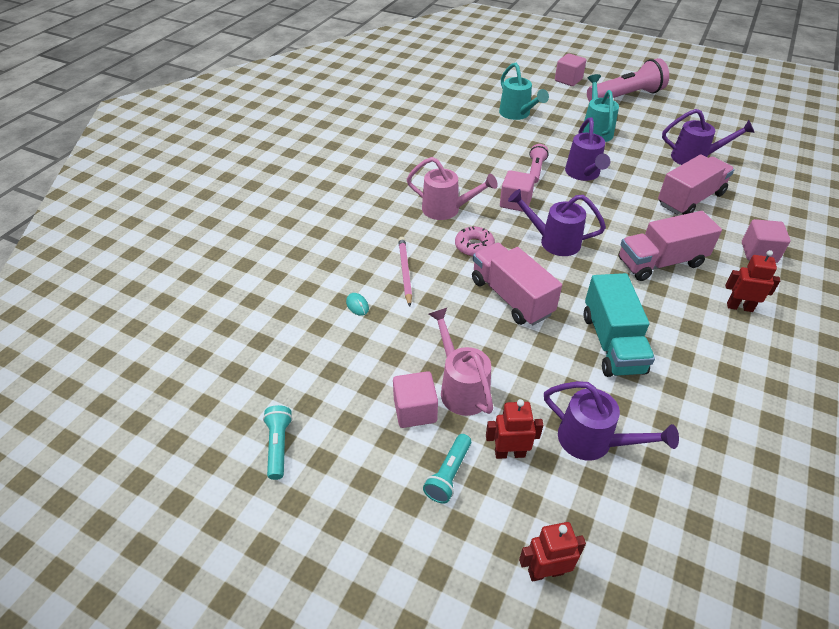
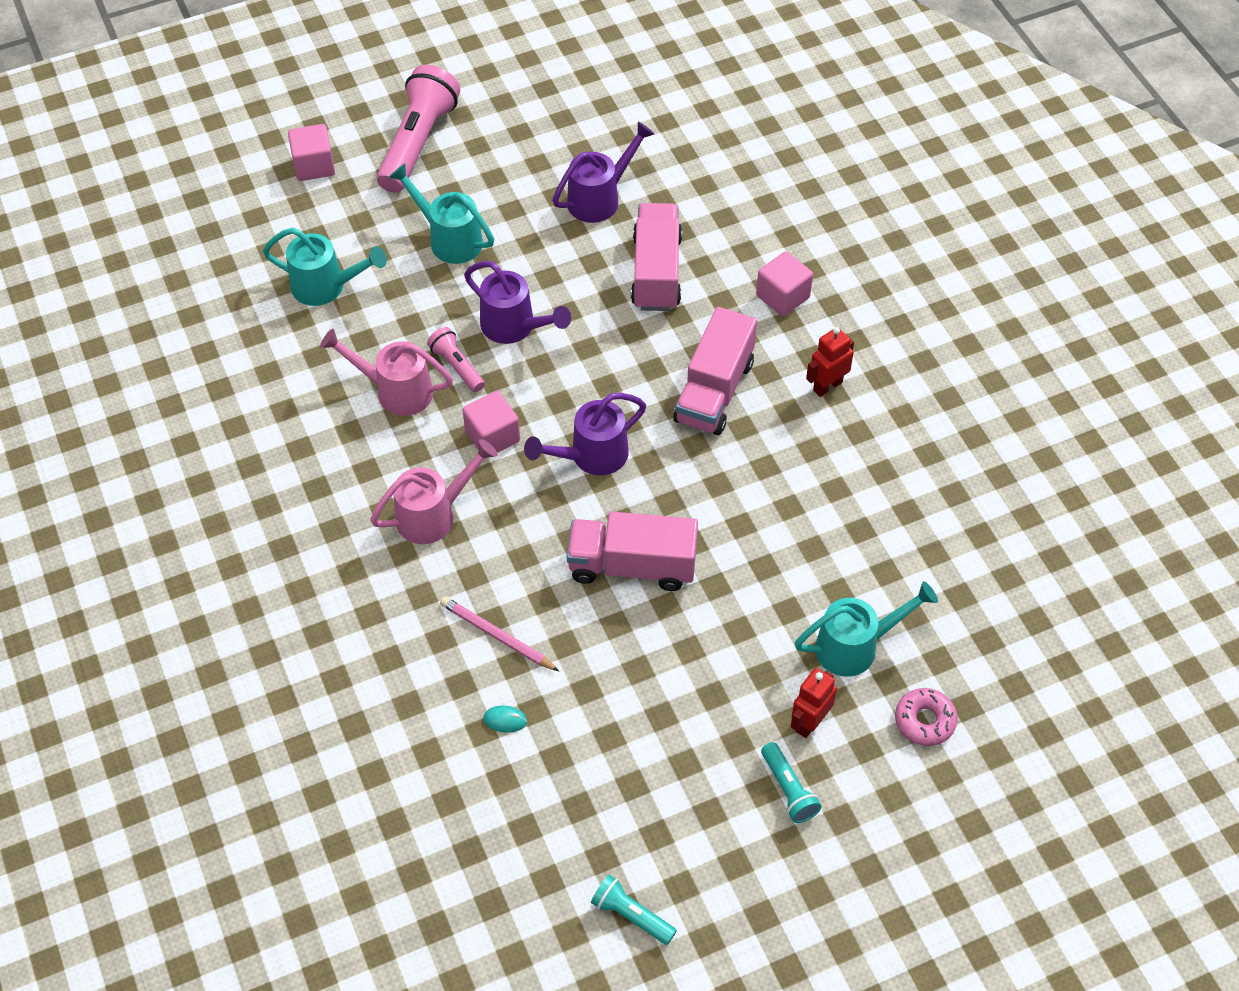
camera: 50 degrees left, 10 degrees up
pink cube [393,371,438,428] -> none
pink watering can [429,308,493,416] -> pink watering can moved to [320,329,453,416]
pink donut [455,227,495,257] -> pink donut moved to [895,688,958,746]
red robot [519,522,586,582] -> none
purple watering can [544,381,679,460] -> turquoise watering can [795,581,938,677]
turquoise truck [584,273,655,377] -> none

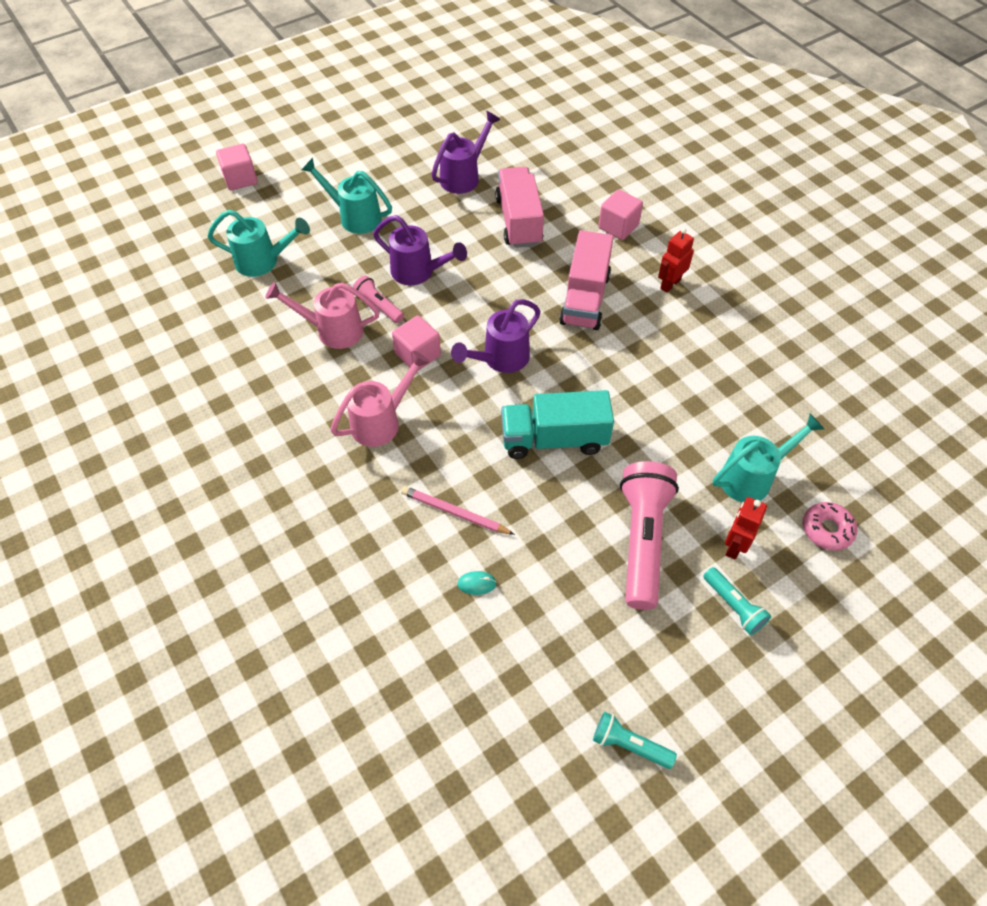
camera: 10 degrees left, 0 degrees up
pink flashlight [377,65,460,193] -> pink flashlight moved to [620,461,679,610]
pink truck [567,512,698,591] -> turquoise truck [501,390,614,459]

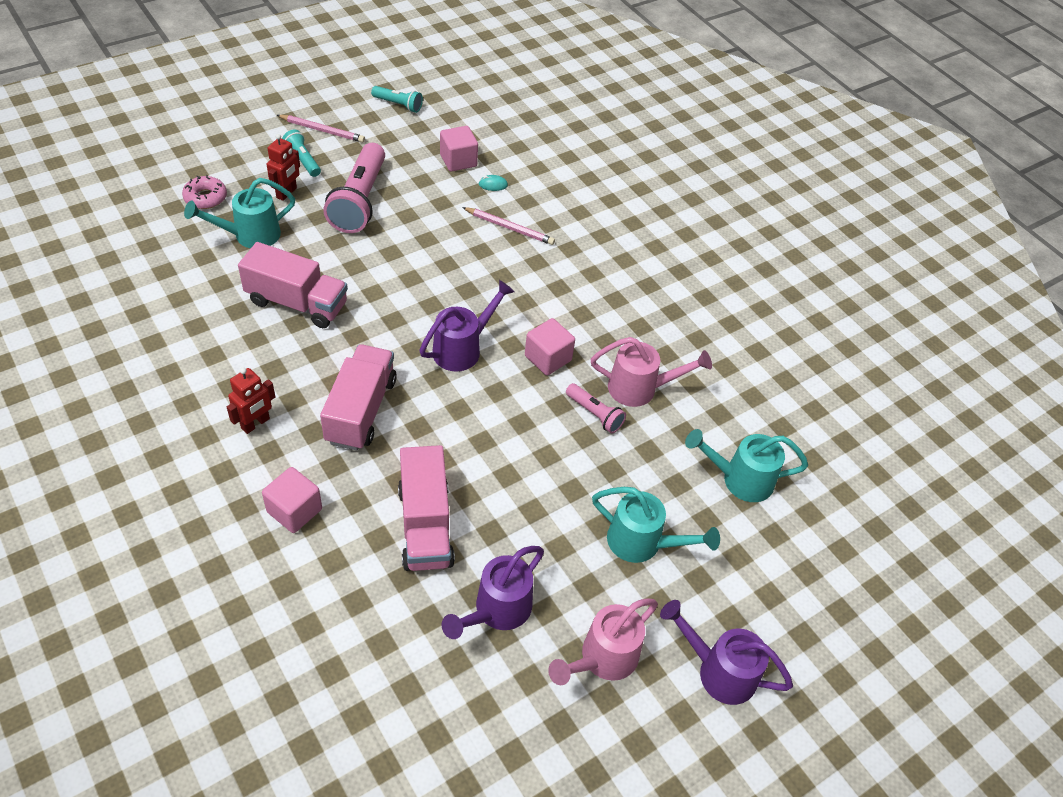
camera: 175 degrees right, 5 degrees down
pink cube [216,144,257,190] -> pink cube moved to [440,126,478,172]
pink watering can [331,351,430,447] -> pink watering can moved to [548,598,658,685]
purple watering can [373,215,467,285] -> purple watering can moved to [660,600,793,705]
turquoise truck [501,390,614,459] -> none
none -> pink truck [238,242,348,328]
none -> pink pencil [277,115,365,143]

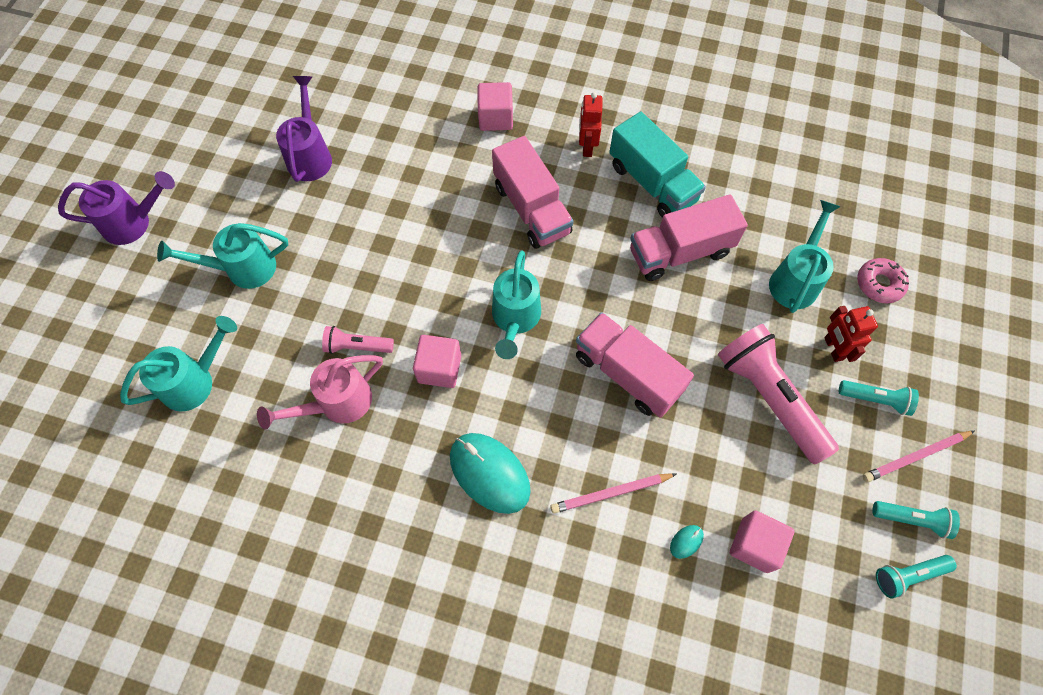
camera: 145 degrees right, 15 degrees up
pink truck [398,445,455,571] -> pink truck moved to [576,312,694,418]
purple watering can [419,280,515,372] -> turquoise watering can [492,251,541,359]
pink watering can [548,598,658,685] -> none
none -> turquoise mouse [450,433,531,514]
none -> turquoise truck [609,111,706,218]
none -> turquoise flashlight [872,501,960,539]

